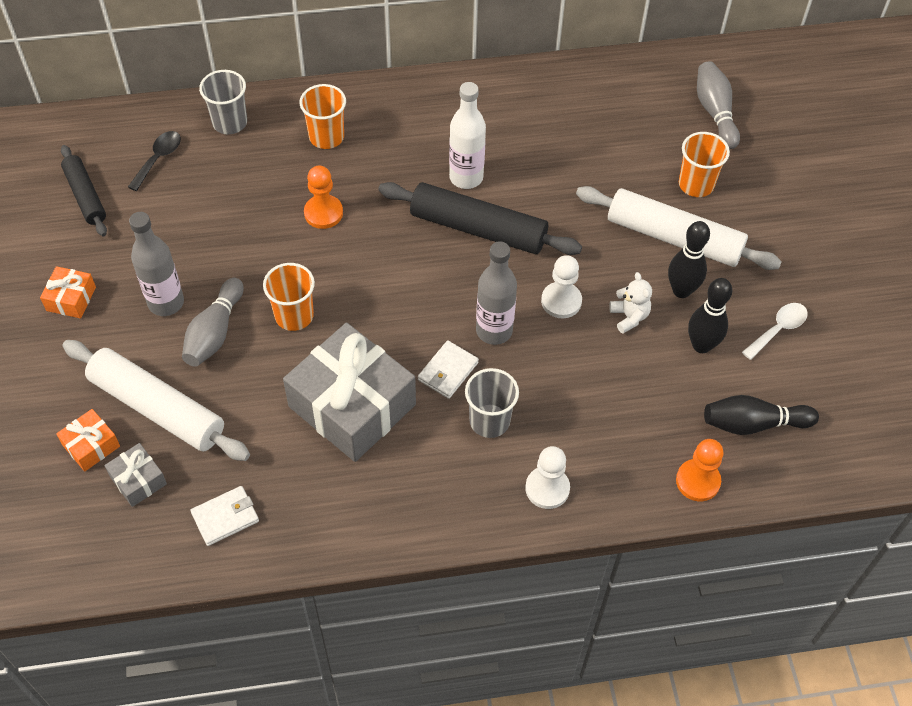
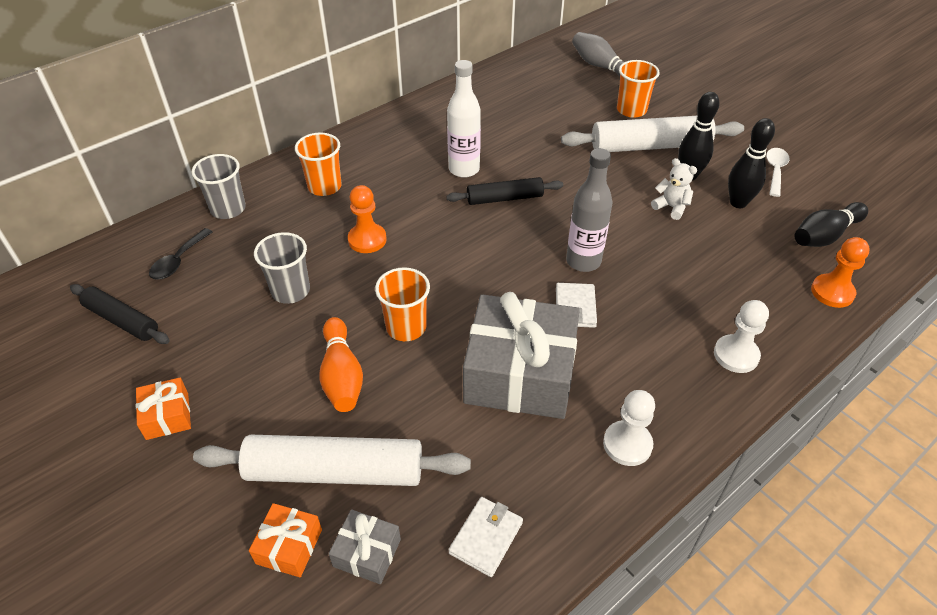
camera: 30 degrees left, 10 degrees down
black spoon [128,131,181,191] -> black spoon turned 150 degrees counterclockwise [149,228,212,279]
grey bottle [129,212,184,316] -> none
grey bowling pin [182,278,244,367] -> orange bowling pin [320,317,363,412]
black rolling pin [378,182,582,255] -> black rolling pin [446,177,563,205], size x0.60
grey cup [465,368,519,438] -> grey cup moved to [254,232,310,304]
white pawn [541,255,582,318] -> white pawn moved to [603,390,655,466]

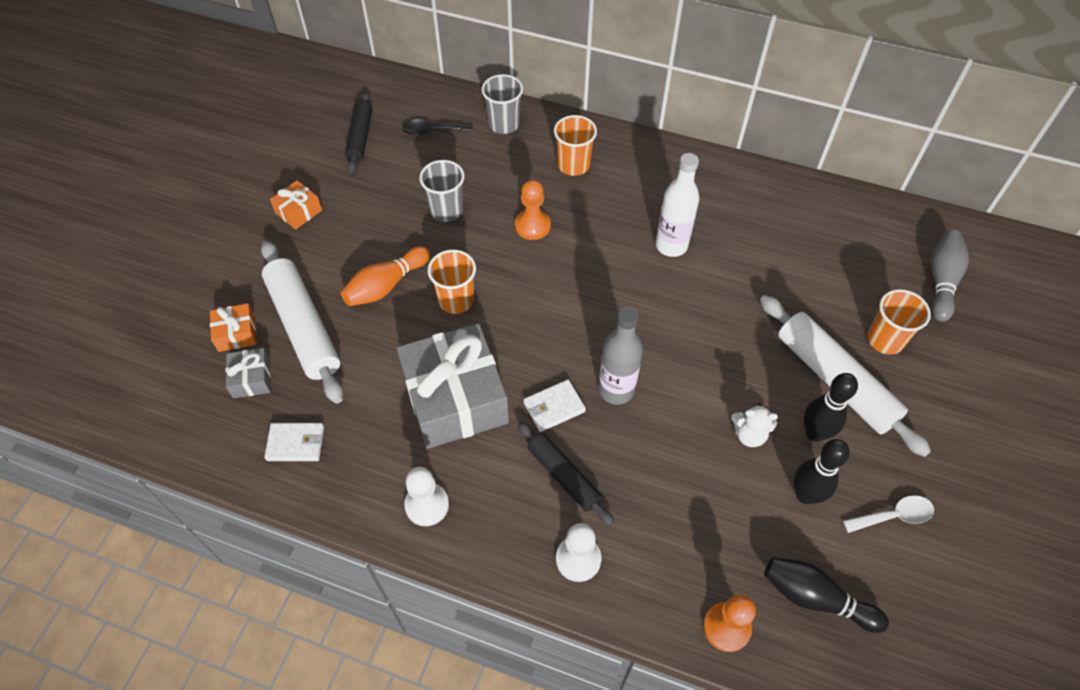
camera: 60 degrees right, 10 degrees up
black rolling pin [446,177,563,205] -> black rolling pin moved to [517,422,614,525]
white teddy bear [651,158,697,220] -> white teddy bear turned 90 degrees clockwise [731,403,778,447]

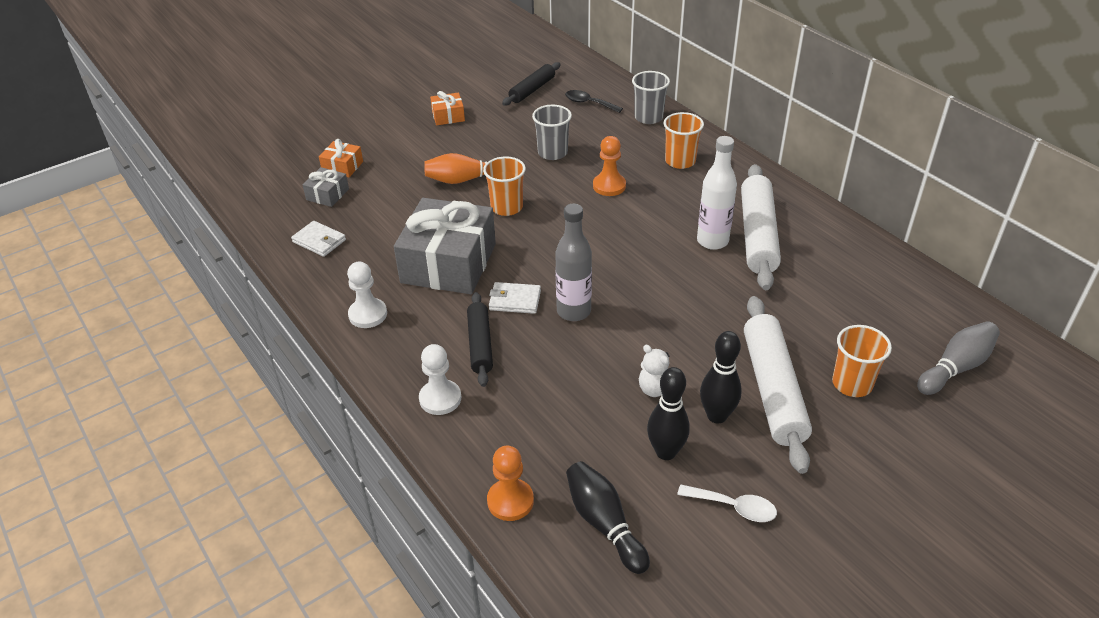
camera: 35 degrees right, 15 degrees down
white rolling pin [261,240,343,404] -> white rolling pin moved to [741,164,781,290]

